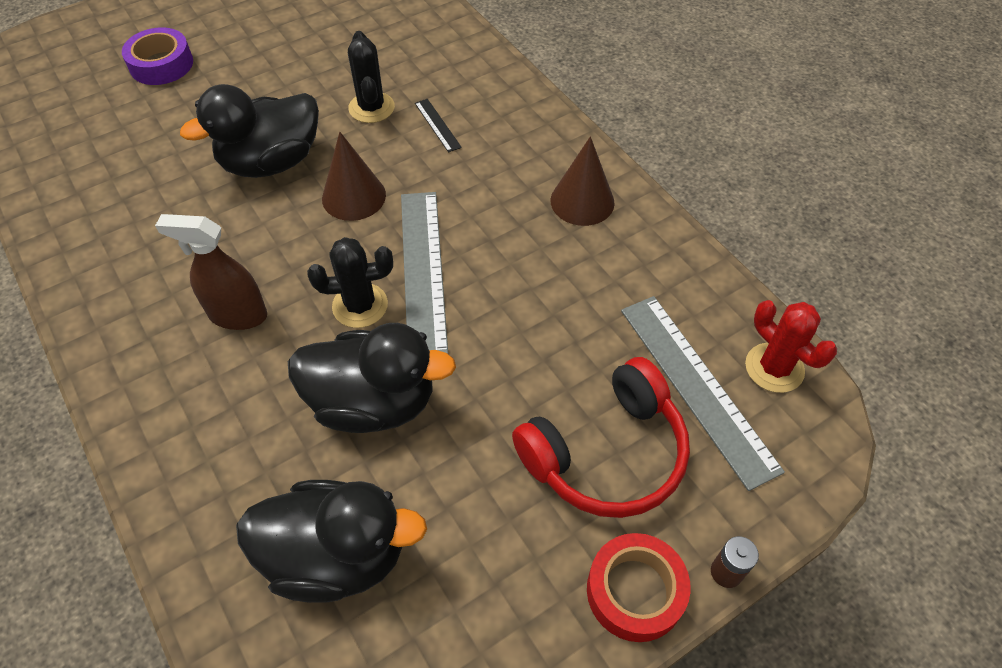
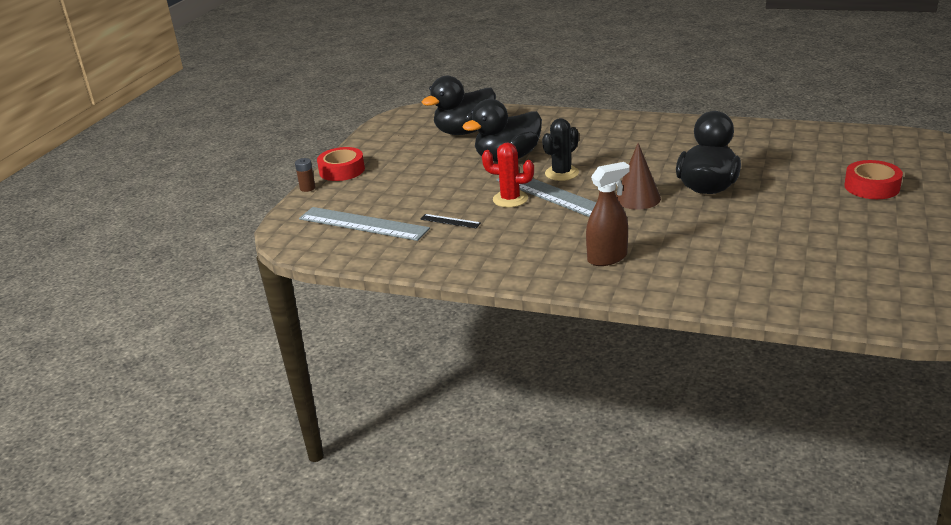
camera: 145 degrees right, 25 degrees down
purple tape [122,27,193,85] -> red tape [844,160,903,199]
brown spray bottle [155,214,267,330] -> brown spray bottle moved to [586,162,630,266]
black cactus [348,31,395,123] -> none
black ruler [415,99,462,152] -> black ruler moved to [420,214,481,228]
red headphones [512,357,690,518] -> none
brown cone [550,136,615,226] -> none
red cactus [745,300,837,393] -> red cactus moved to [482,143,534,207]

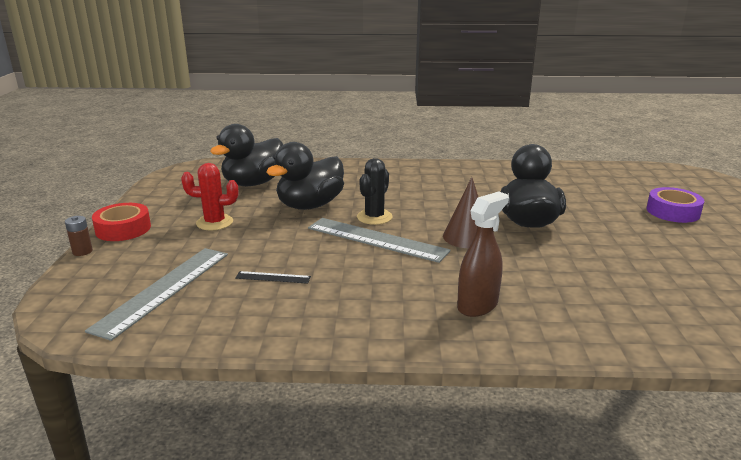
camera: 20 degrees left, 5 degrees down
grey ruler [299,207,430,241] -> grey ruler turned 75 degrees counterclockwise [85,248,228,341]
red cactus [482,143,534,207] -> red cactus moved to [181,163,238,230]
red tape [844,160,903,199] -> purple tape [647,187,704,223]

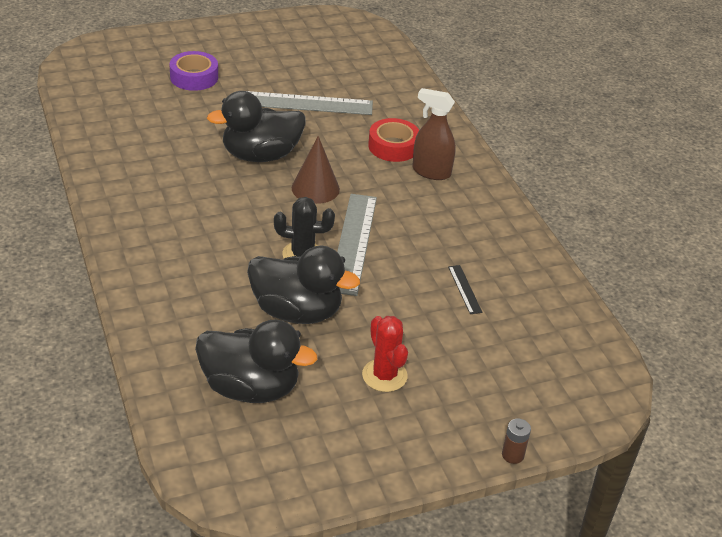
camera: 115 degrees left, 15 degrees up
grey ruler [85,248,228,341] -> grey ruler moved to [247,91,373,115]
red tape [92,203,151,241] -> red tape moved to [368,118,419,162]

